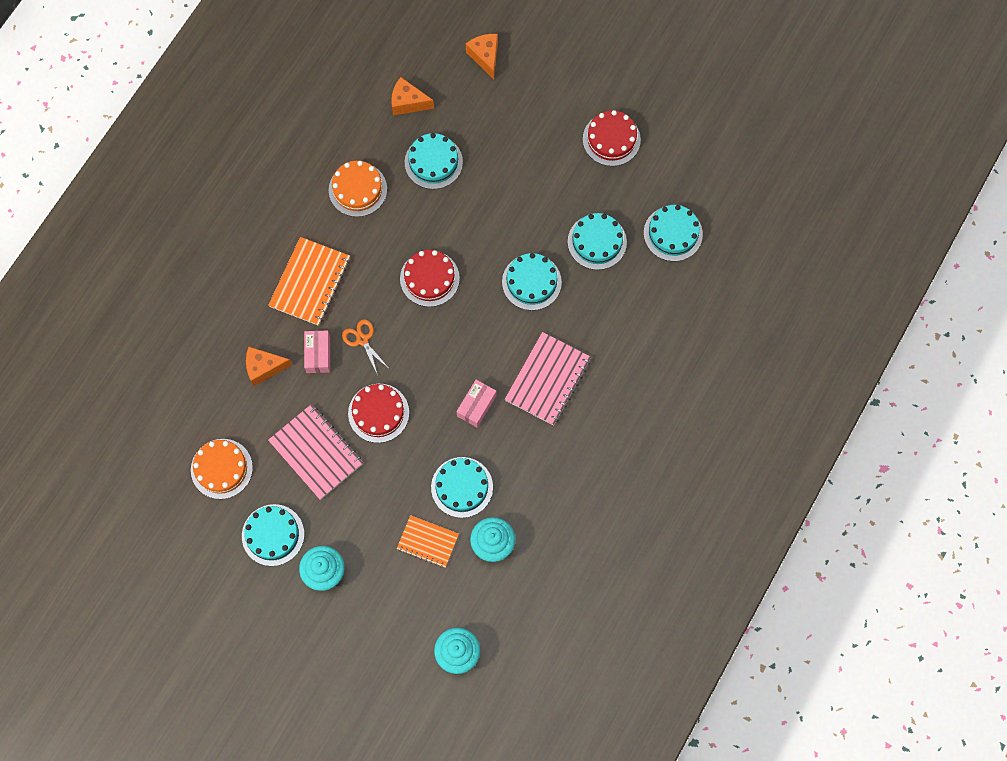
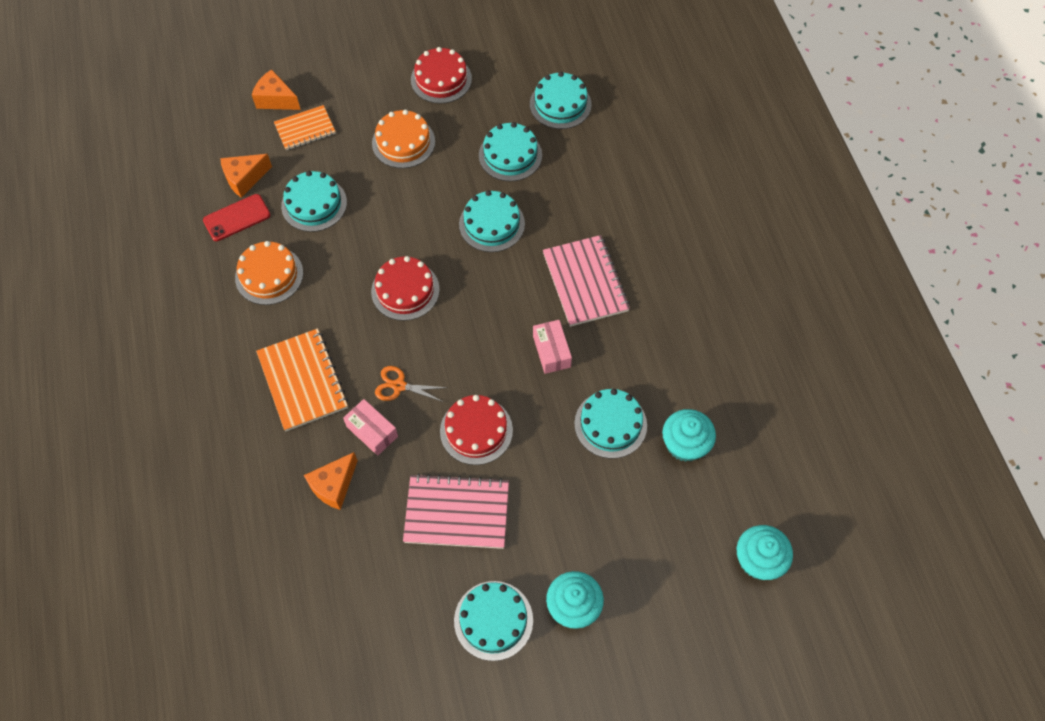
camera: 45 degrees left, 10 degrees down
orange cake [191,439,253,499] -> orange cake moved to [372,109,435,168]
orange notebook [397,515,459,568] -> orange notebook moved to [274,105,336,150]
none -> red phone [203,194,270,241]

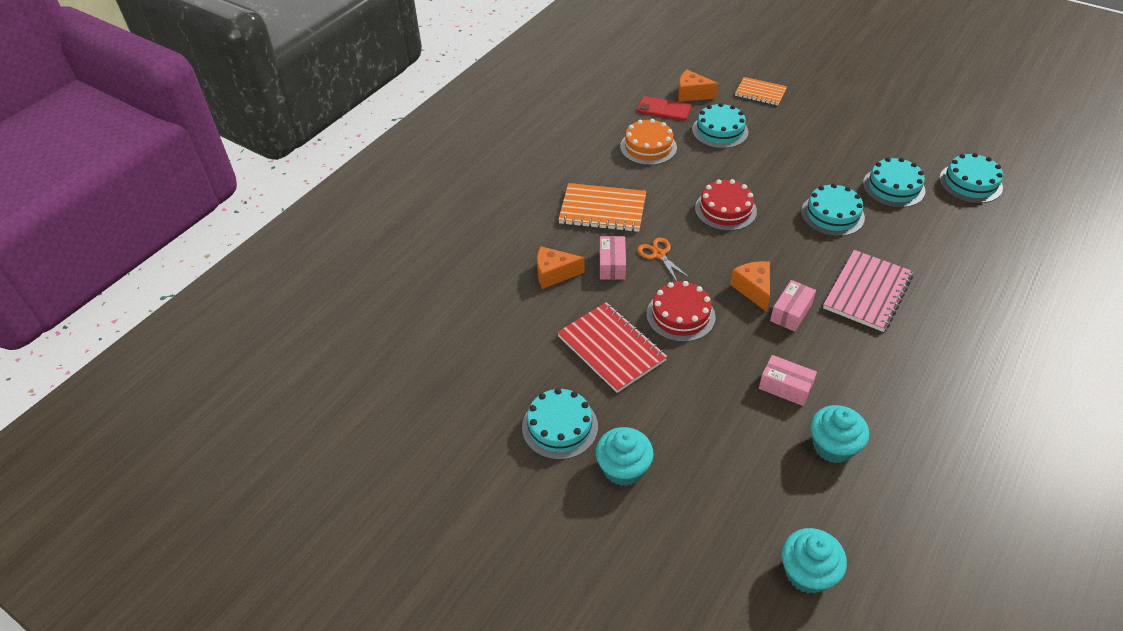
camera: 50 degrees right, 15 degrees down
orange cheese [252,69,301,110] -> orange cheese moved to [730,261,770,312]
orange notebook [256,328,348,431] -> orange notebook turned 75 degrees clockwise [558,183,646,232]
orange cake [372,109,435,168] -> none
pink notebook [403,474,509,549] -> red notebook [557,302,667,393]
red cake [411,47,472,104] -> none
turquoise cake [574,389,647,459] -> pink box [759,355,817,406]

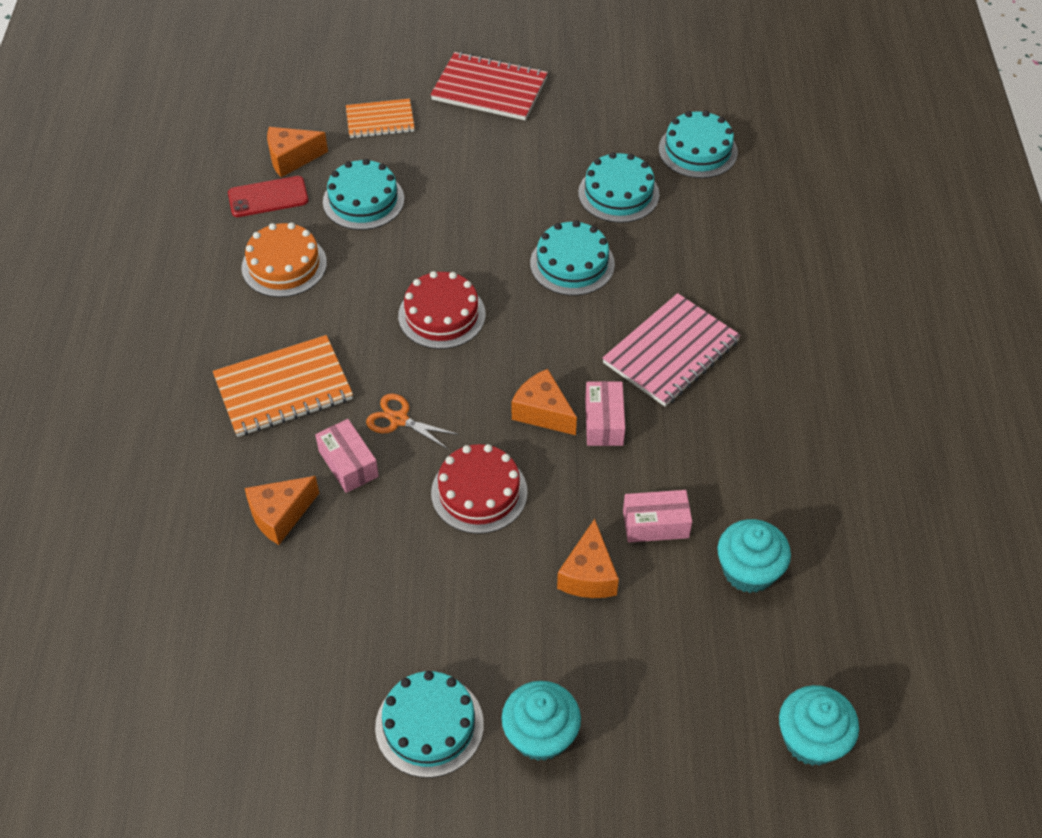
camera: 35 degrees left, 5 degrees up
red notebook [557,302,667,393] -> red notebook moved to [430,52,548,121]
pink notebook [823,250,913,332] -> pink notebook turned 45 degrees clockwise [602,293,741,407]
none -> orange cheese [557,519,619,598]

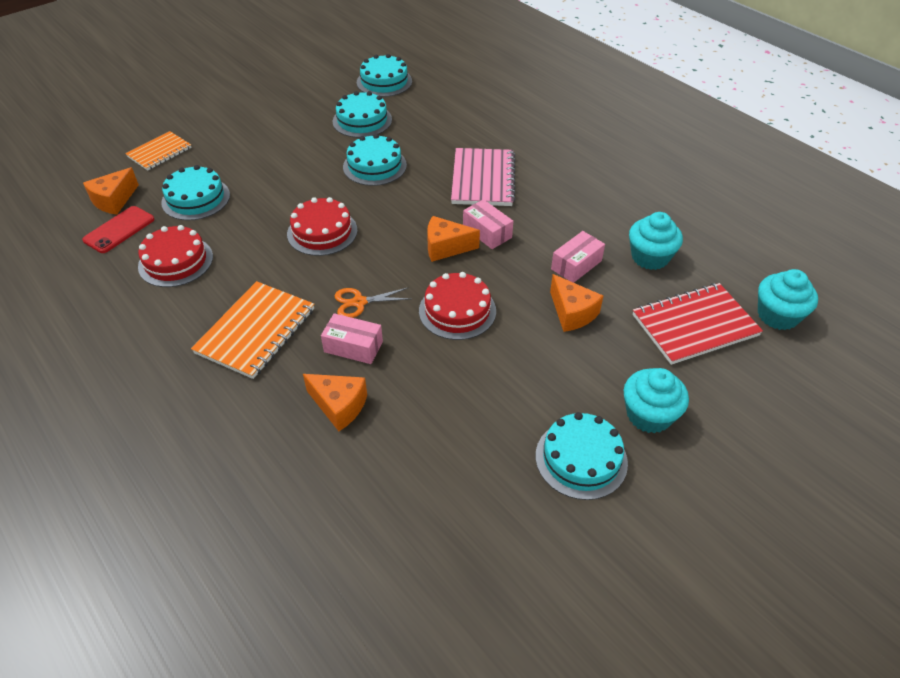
camera: 40 degrees left, 5 degrees down
orange cake [242,223,327,297] -> red cake [138,225,213,287]
orange cheese [245,476,319,545] -> orange cheese turned 75 degrees counterclockwise [303,374,367,431]
red notebook [430,52,548,121] -> red notebook moved to [633,283,763,365]

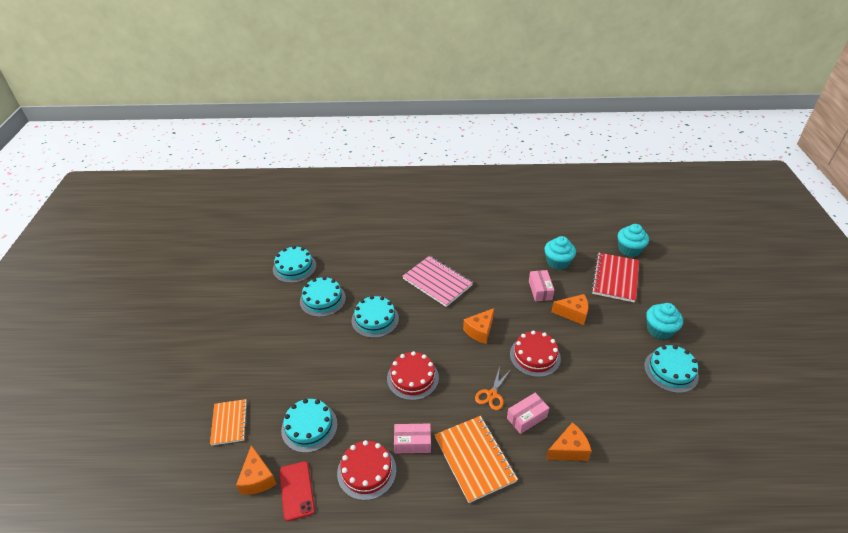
camera: 50 degrees left, 5 degrees down
pink box [463,199,513,249] -> pink box moved to [394,424,431,453]

